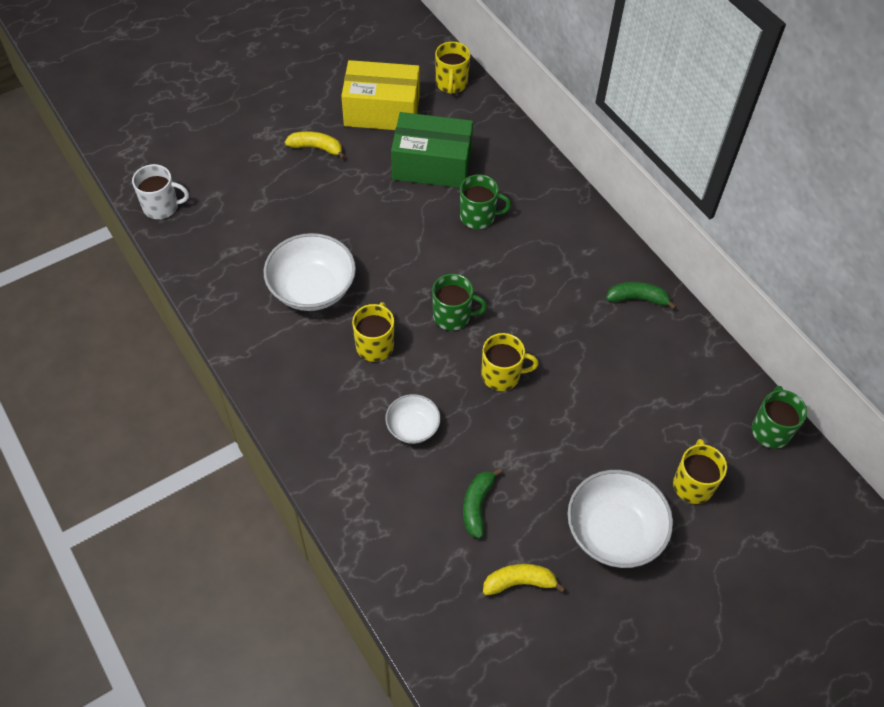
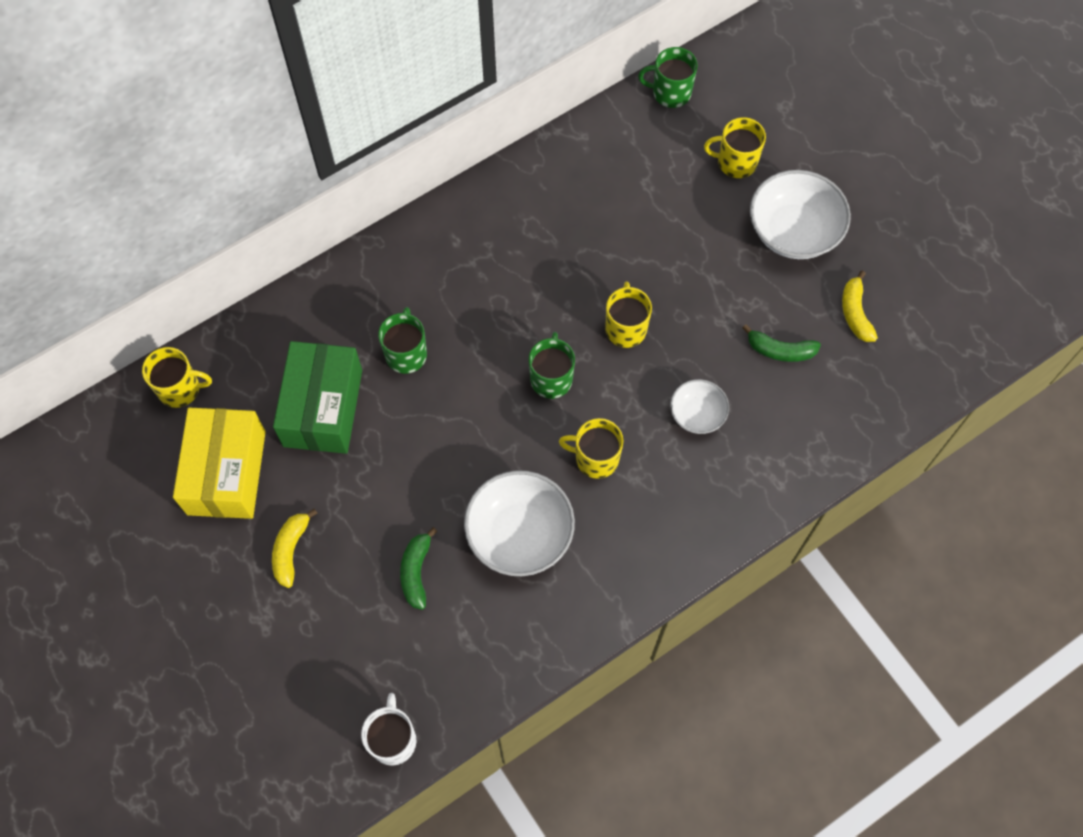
camera: 90 degrees left, 10 degrees up
green banana [606,282,676,310] -> green banana moved to [400,527,438,610]

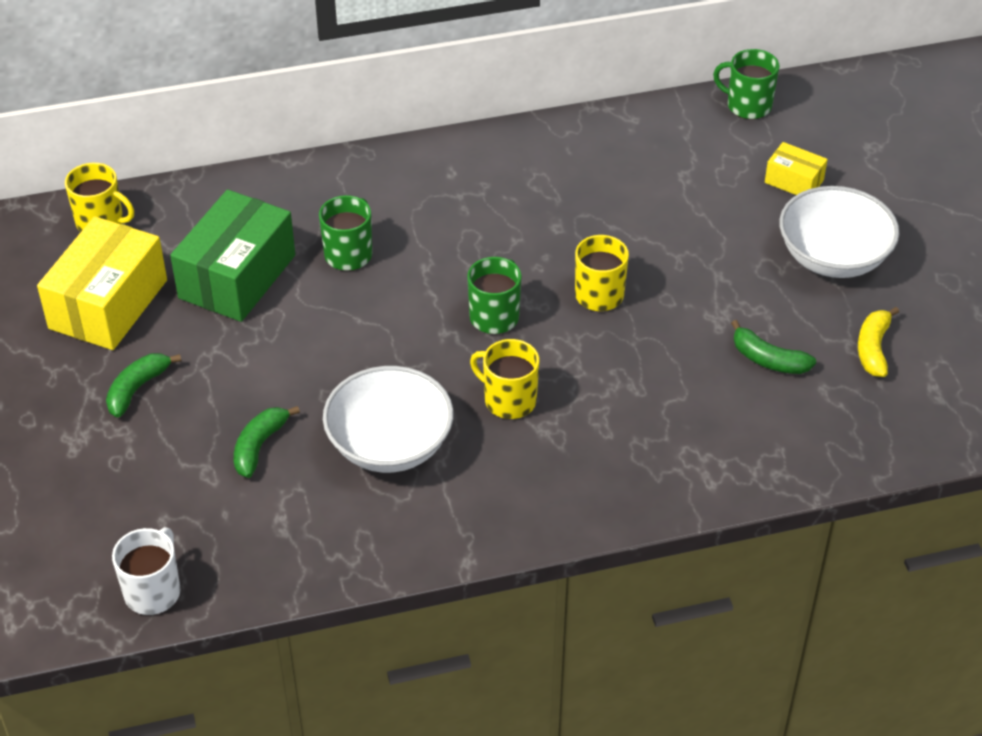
camera: 20 degrees right, 20 degrees down
yellow banana [272,509,317,588] -> green banana [106,353,181,418]
white bowl [670,379,729,434] -> none
yellow mug [704,117,766,178] -> yellow box [765,142,828,195]

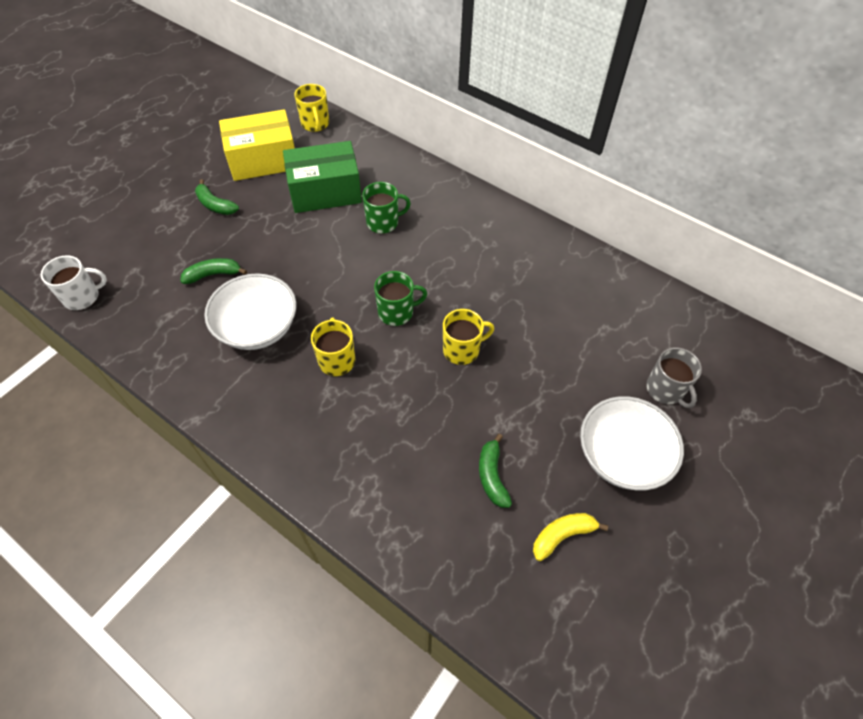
camera: 50 degrees right, 10 degrees up
green banana [106,353,181,418] -> green banana turned 135 degrees counterclockwise [195,179,239,215]
green mug [713,49,779,119] -> none
yellow box [765,142,828,195] -> grey mug [646,347,702,408]

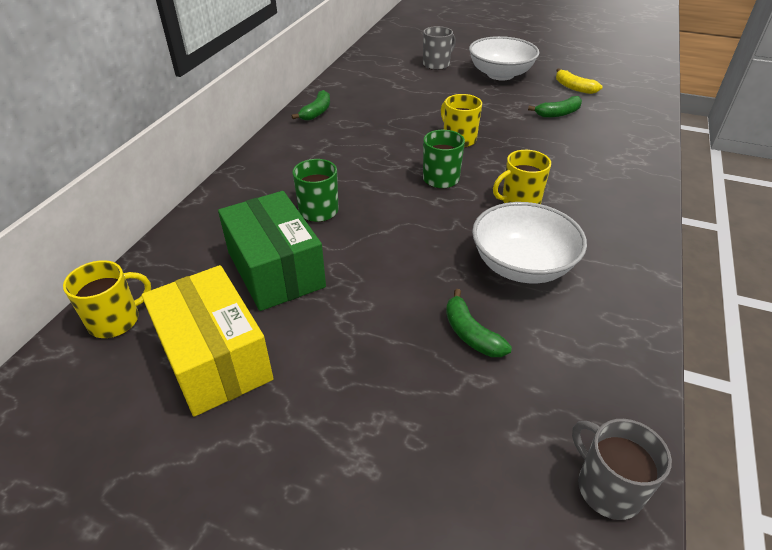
camera: 105 degrees left, 15 degrees down
white mug [41,256,107,310] -> grey mug [572,419,672,520]
green banana [195,179,239,215] -> green banana moved to [292,90,330,121]

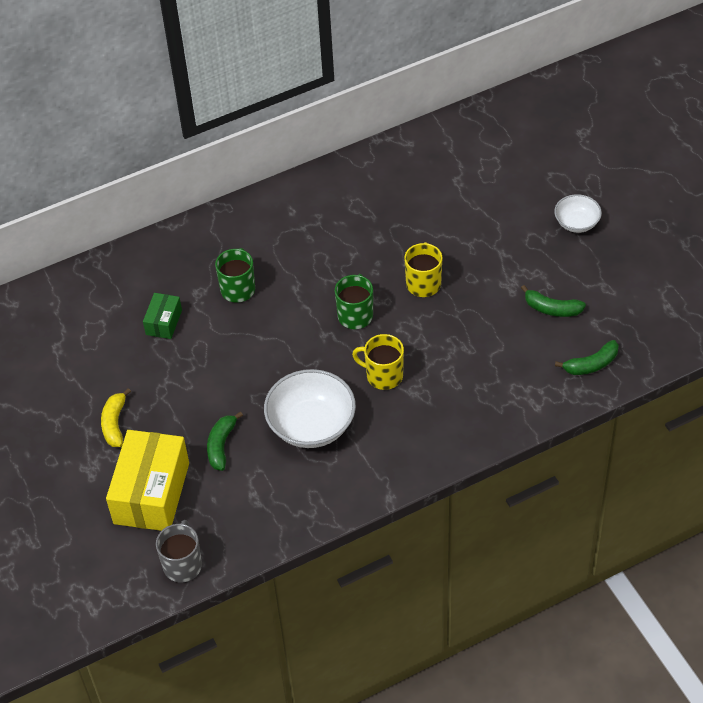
camera: 45 degrees right, 10 degrees up
yellow mug [63,260,151,338] -> none
yellow box [142,265,274,417] -> yellow box moved to [106,430,189,531]
green box [218,191,326,311] -> green box [143,293,182,339], size x0.49
green banana [292,90,330,121] -> green banana moved to [555,340,619,375]
grey mug [423,26,456,70] -> none
white bowl [469,36,539,80] -> white bowl [554,194,602,233], size x0.56
yellow banana [556,68,602,94] -> yellow banana moved to [101,388,131,447]

